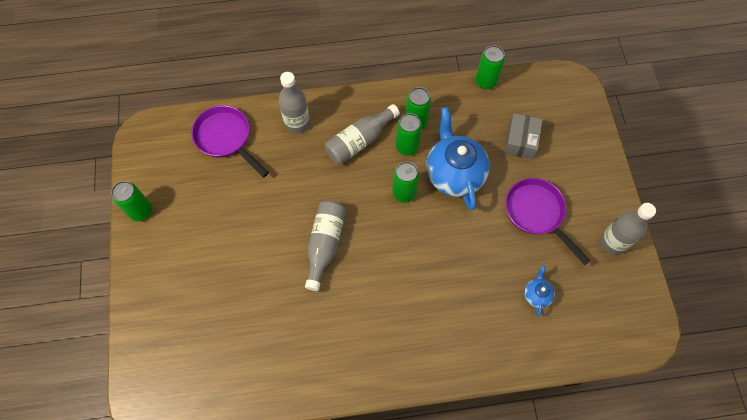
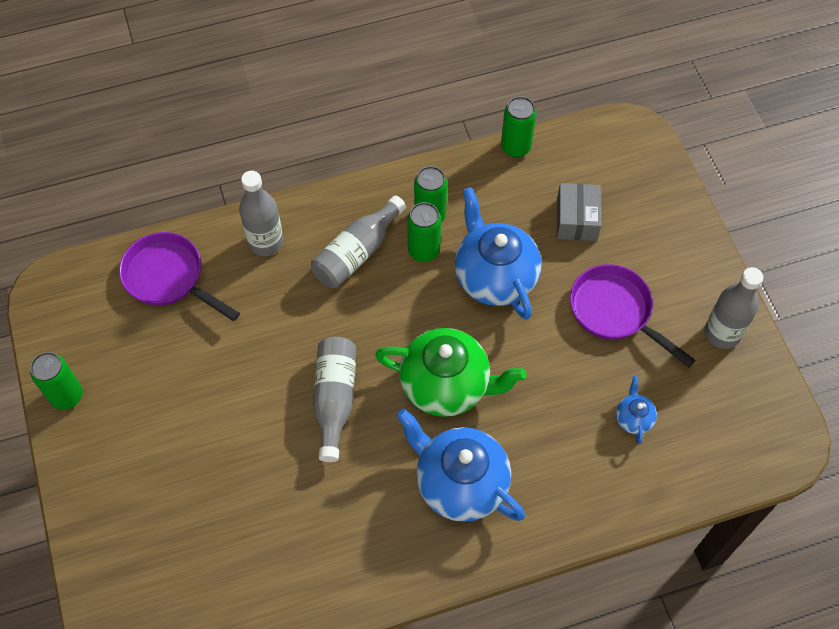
camera: 10 degrees left, 5 degrees down
green can [393,162,419,202] -> none
none -> green teapot [375,328,527,417]
none -> blue teapot [397,409,525,522]

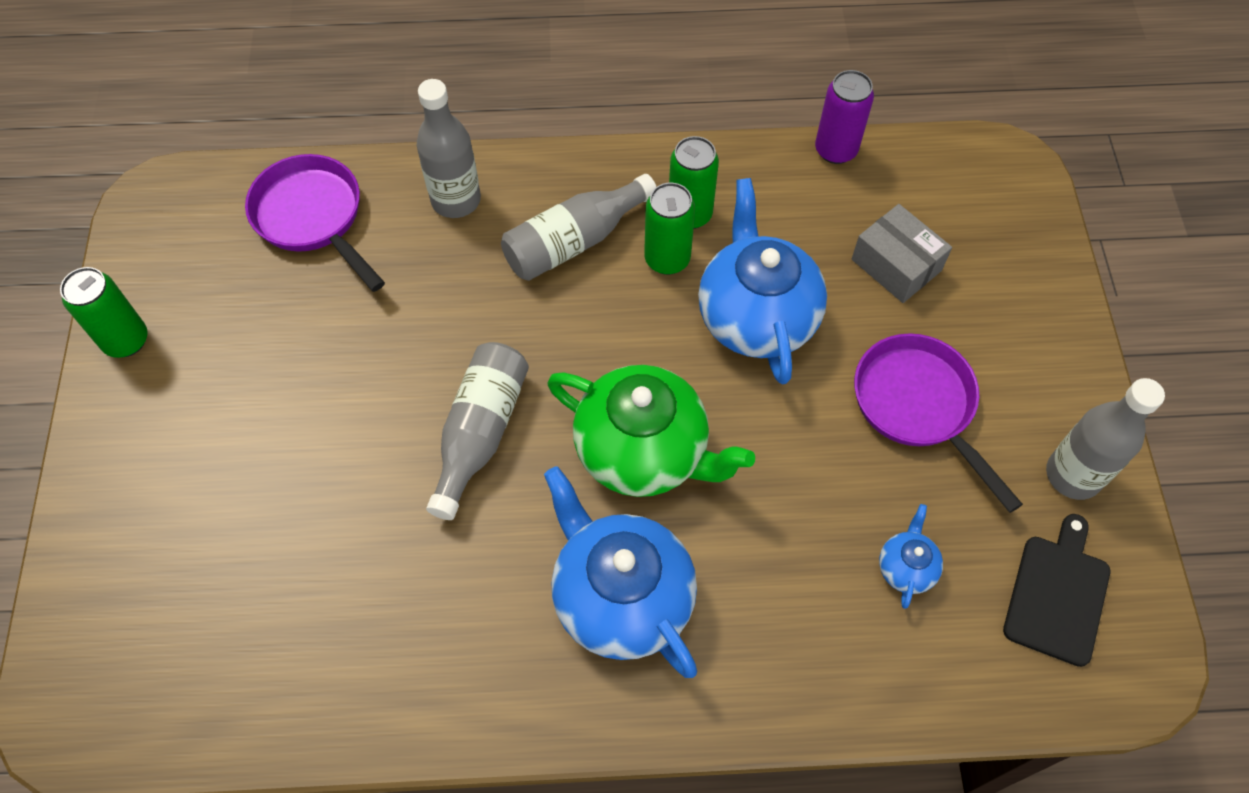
camera: 15 degrees right, 0 degrees up
green can [501,96,536,157] -> purple can [815,70,874,164]
grey box [557,183,601,241] -> grey box turned 60 degrees counterclockwise [852,204,952,303]
none -> black cutting board [1003,514,1110,667]

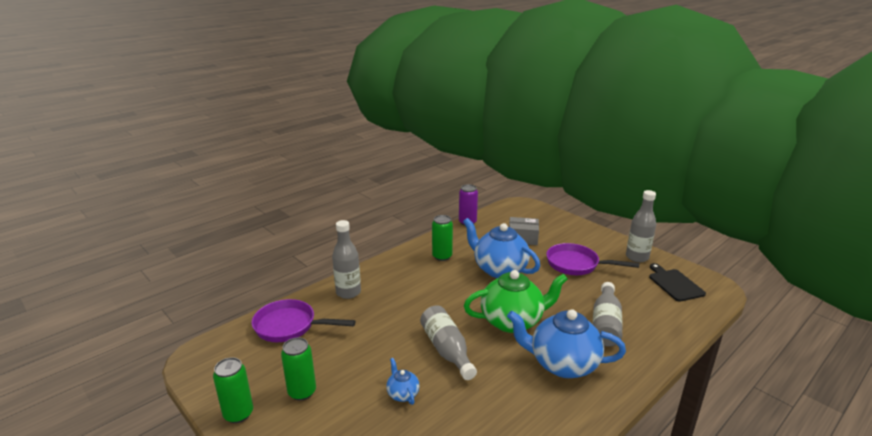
camera: 40 degrees left, 35 degrees down
grey bottle [501,174,656,281] -> grey bottle moved to [592,282,623,347]
green can [644,183,695,275] -> green can moved to [281,337,316,401]
blue teapot [879,504,943,609] -> blue teapot moved to [386,358,420,405]

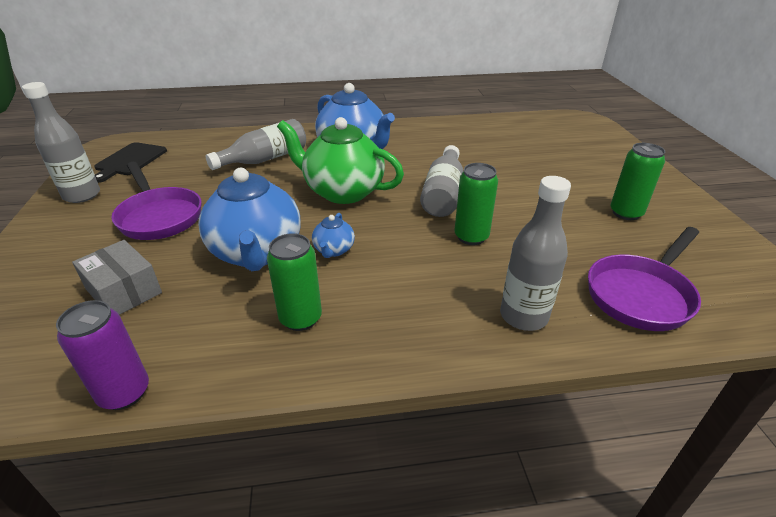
camera: 145 degrees left, 10 degrees up
green can [213,357,253,423] -> green can moved to [454,163,498,245]
purple pan [252,299,356,342] -> purple pan turned 90 degrees clockwise [588,227,701,331]
blue teapot [386,358,420,405] -> blue teapot moved to [312,213,355,258]

